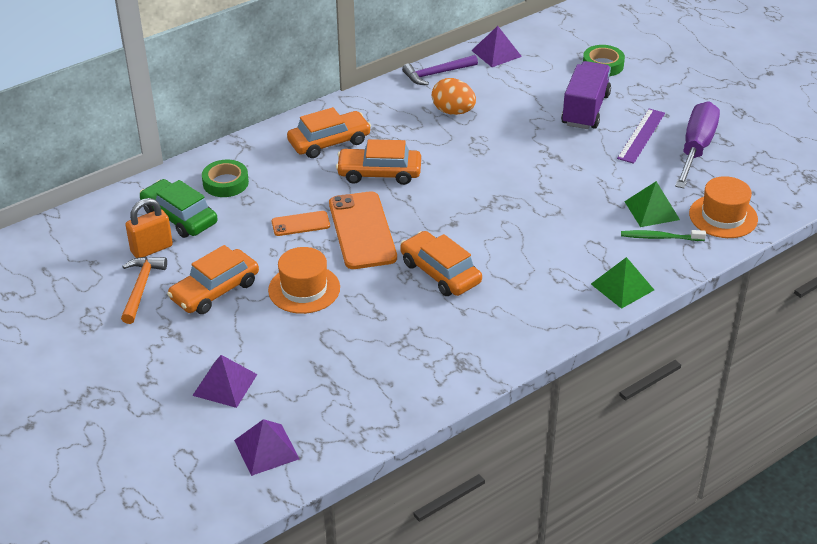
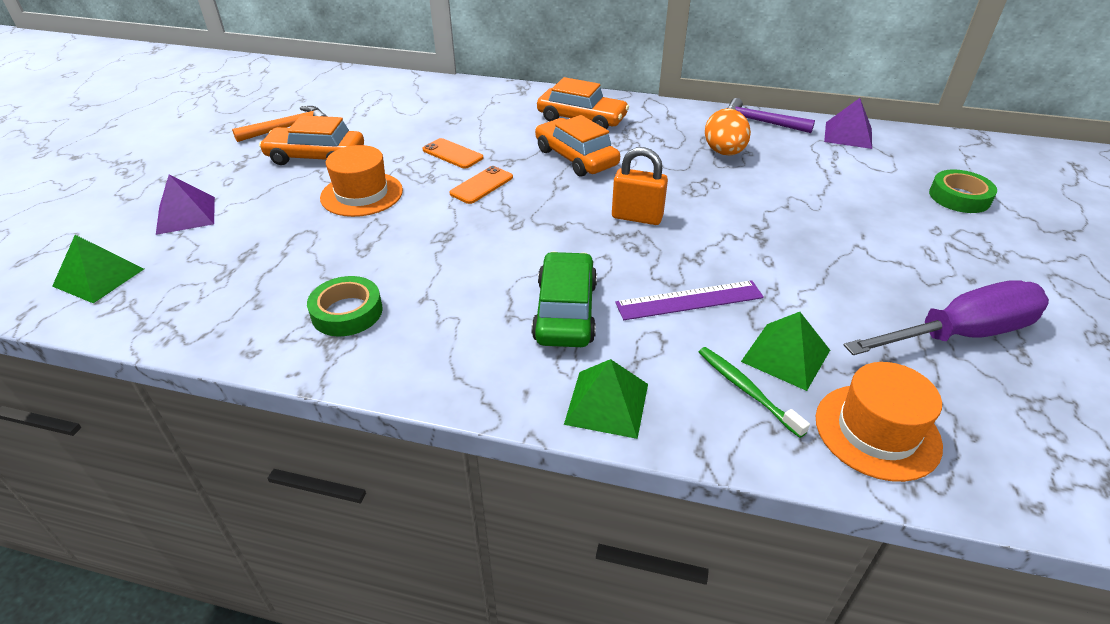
camera: 50 degrees right, 0 degrees up
orange padlock [125,198,173,258] -> orange padlock moved to [612,147,668,225]
green car [140,179,218,238] -> green car moved to [531,252,597,347]
green tape [202,160,249,197] -> green tape moved to [307,276,383,336]
purple pyramid [234,419,299,476] -> green pyramid [52,235,144,303]
orange phone [329,191,397,269] -> orange phone [449,166,513,204], size x0.51
orange car [400,231,482,296] -> none
purple truck [561,61,611,129] -> none
purple ruler [617,109,665,164] -> purple ruler moved to [615,280,764,320]

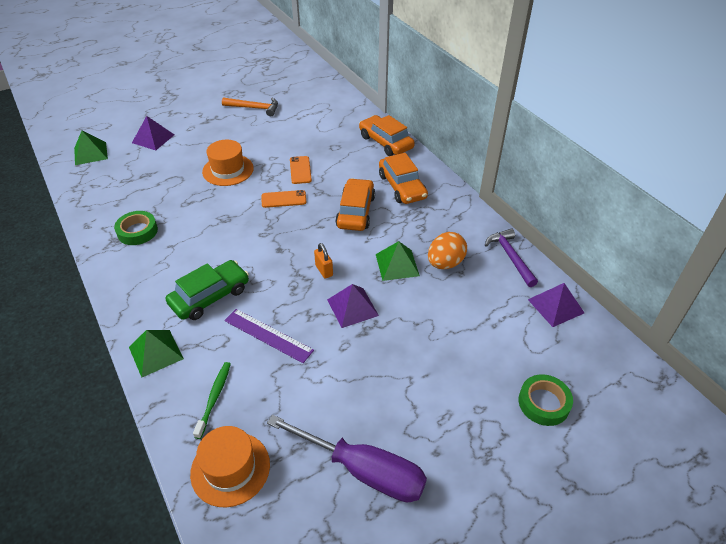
camera: 45 degrees right, 5 degrees up
orange car [259,115,364,165] -> orange car moved to [359,115,415,156]
orange padlock [612,147,668,225] -> orange padlock [314,243,333,279], size x0.65
green pyramid [741,312,830,391] -> green pyramid moved to [376,241,420,281]
none -> purple pyramid [327,284,379,328]

